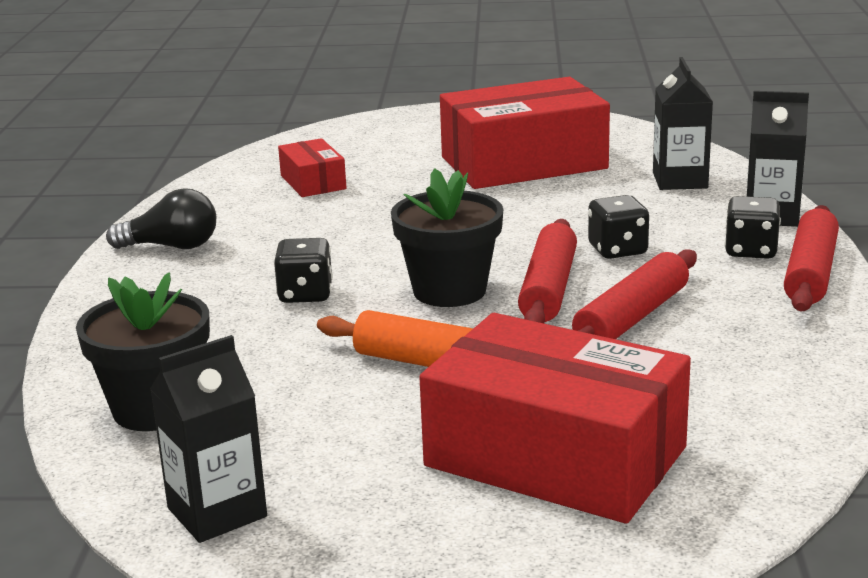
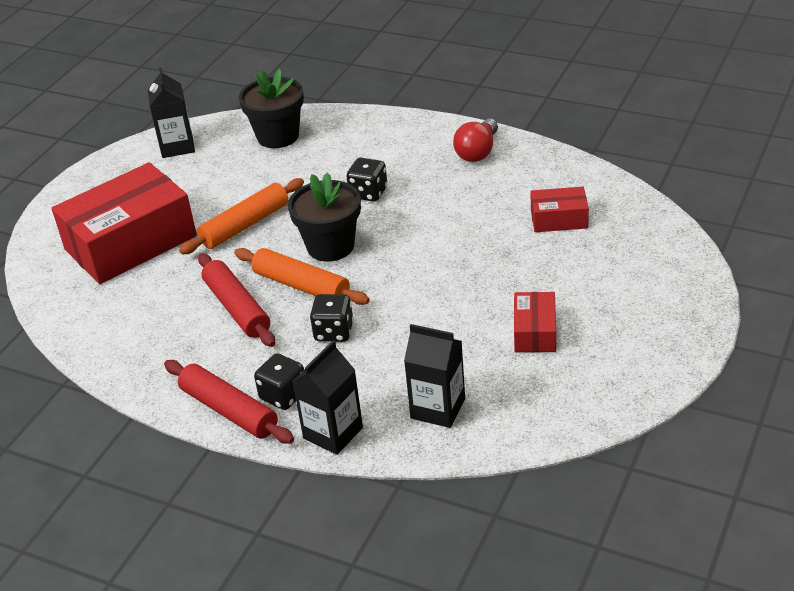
camera: 115 degrees right, 15 degrees up
black light bulb [106,188,216,249] -> red light bulb [453,118,498,162]
red box [440,77,610,189] -> red box [514,292,556,352], size x0.47
red rolling pin [518,219,577,323] -> orange rolling pin [234,248,370,305]

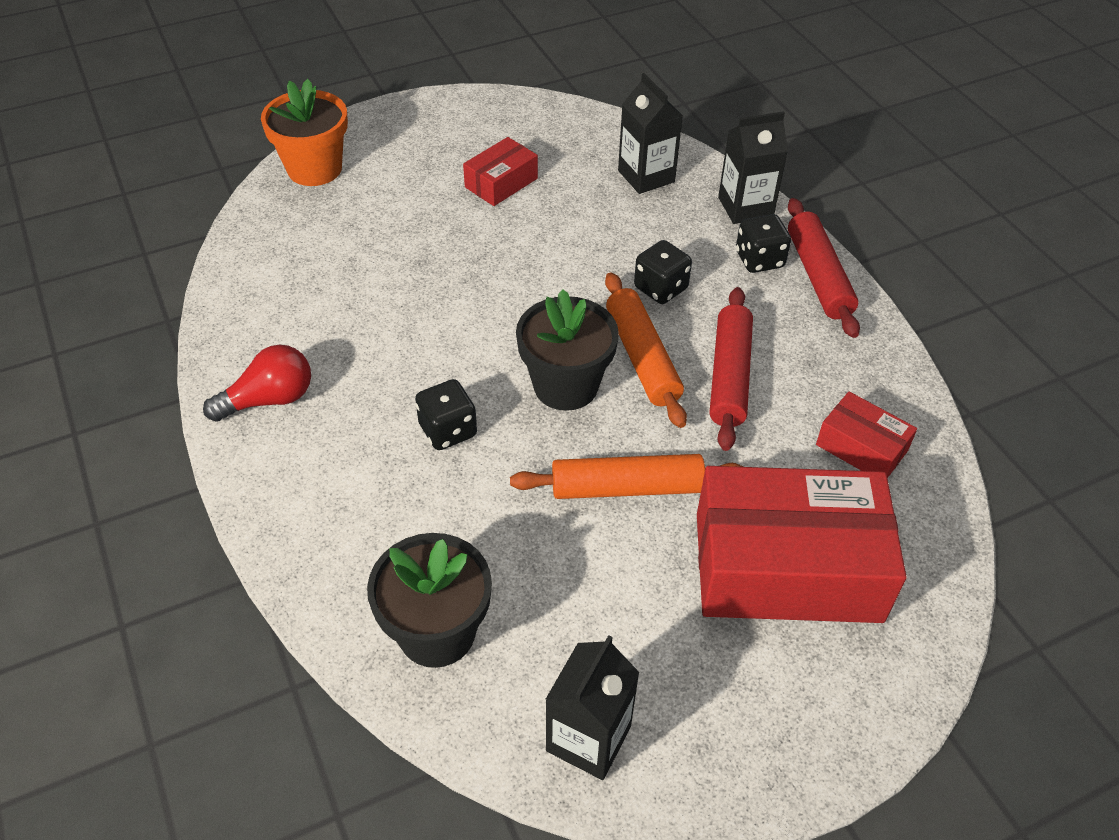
camera: 145 degrees left, 10 degrees up
red box [531,187,589,232] -> red box moved to [816,391,917,478]
none -> orange flower pot [261,79,348,186]

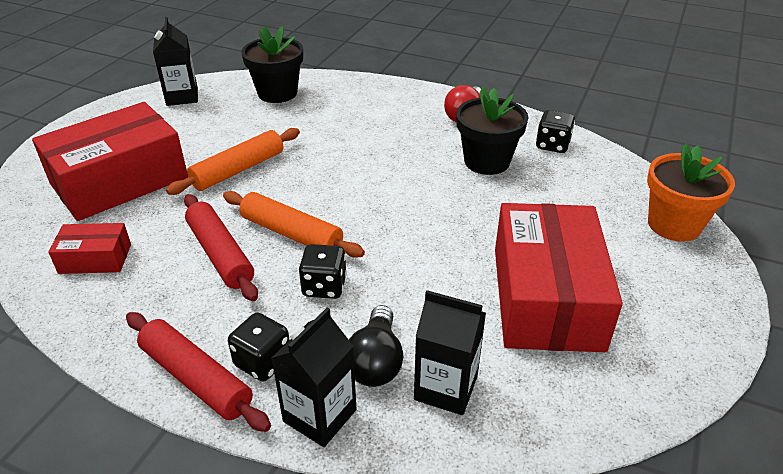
camera: 140 degrees right, 10 degrees down
black dice [415,379,477,450] -> black dice moved to [536,110,575,153]
red box [463,137,538,206] -> red box [495,203,623,352], size x2.13
black flower pot [516,289,619,411] -> black flower pot moved to [456,87,528,175]
none -> black light bulb [349,305,403,387]

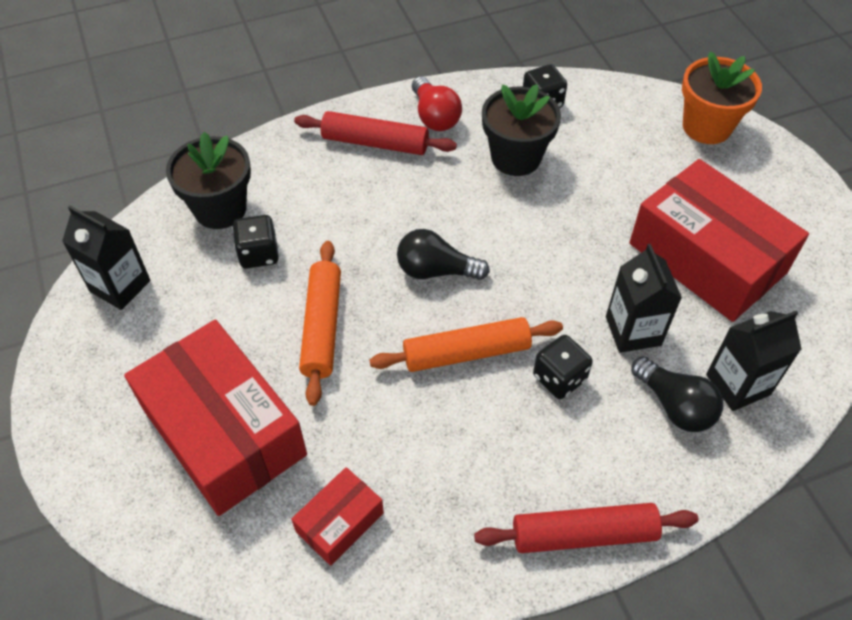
camera: 45 degrees left, 15 degrees up
red box [32,102,188,221] -> red box turned 45 degrees counterclockwise [124,320,307,516]
red rolling pin [184,194,258,301] -> red rolling pin moved to [294,111,457,155]
black dice [228,312,289,382] -> black dice moved to [232,215,279,268]
black carton [271,308,356,447] -> black carton moved to [606,244,682,353]
none -> black light bulb [397,229,490,280]

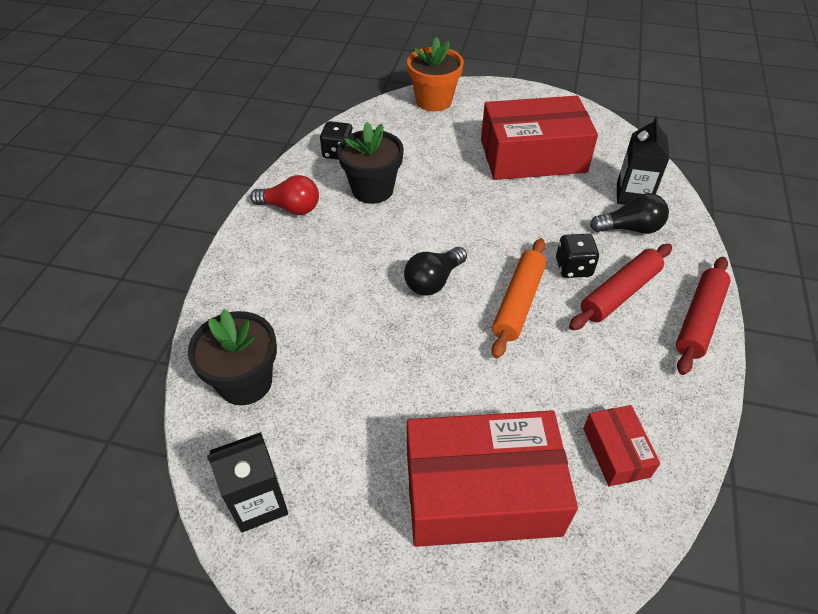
camera: 55 degrees left, 5 degrees down
black dice [232,215,279,268] -> none
red rolling pin [294,111,457,155] -> red rolling pin moved to [569,244,672,330]
orange rolling pin [299,241,341,406] -> none
black carton [606,244,682,353] -> none

